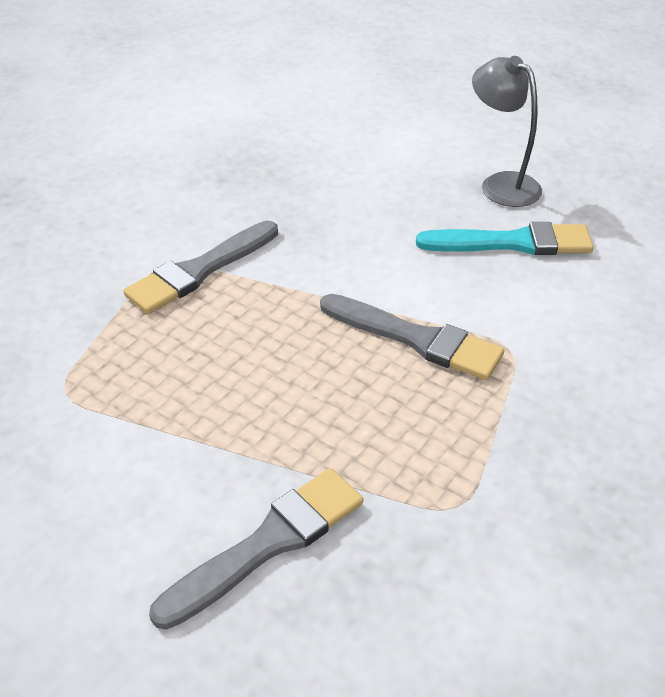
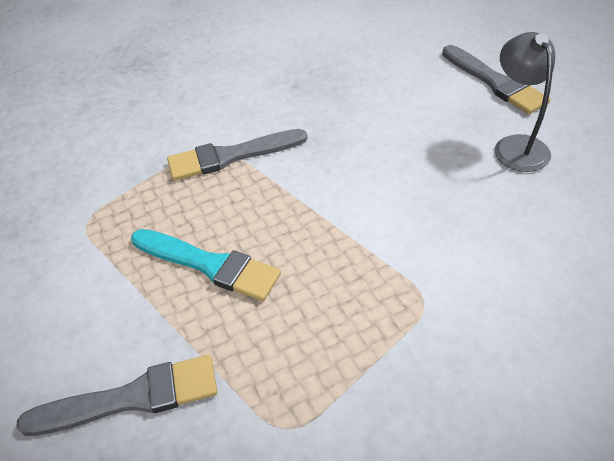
camera: 30 degrees right, 5 degrees up
grey brush [320,294,504,380] -> grey brush moved to [442,45,550,114]
turquoise brush [416,222,594,255] -> turquoise brush moved to [131,229,281,301]

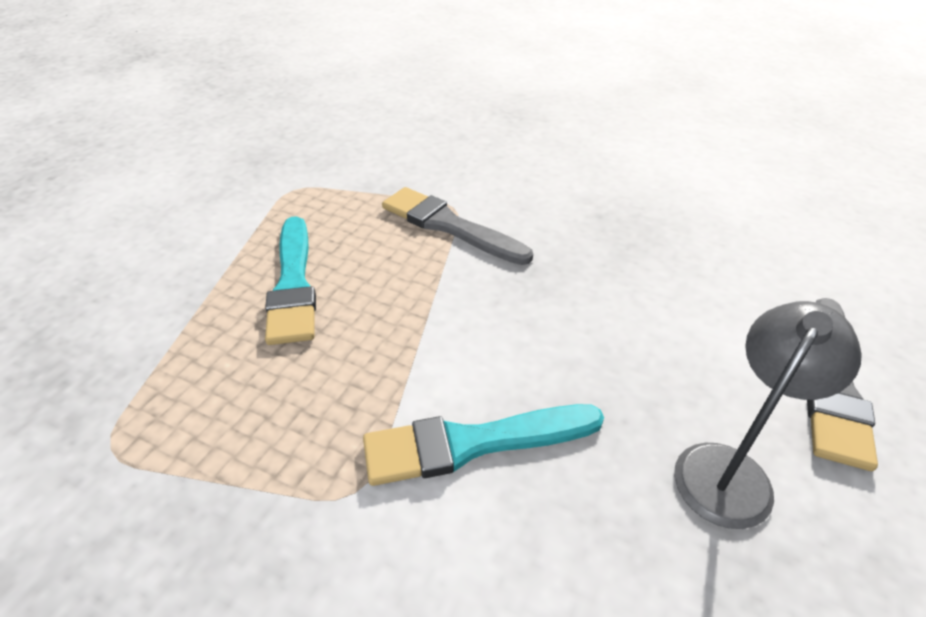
camera: 50 degrees right, 5 degrees down
grey brush [16,355,217,436] -> none
none -> turquoise brush [363,404,604,486]

